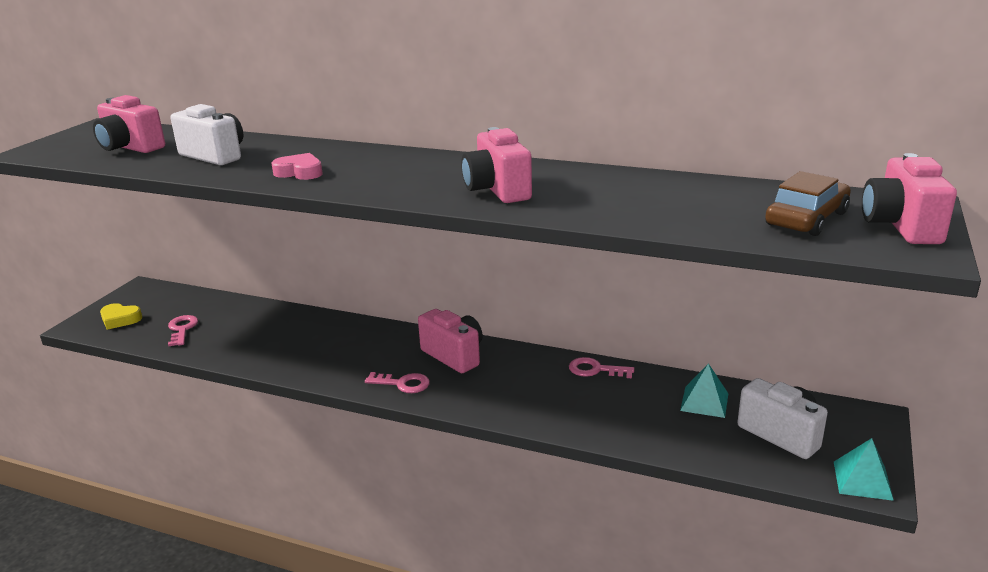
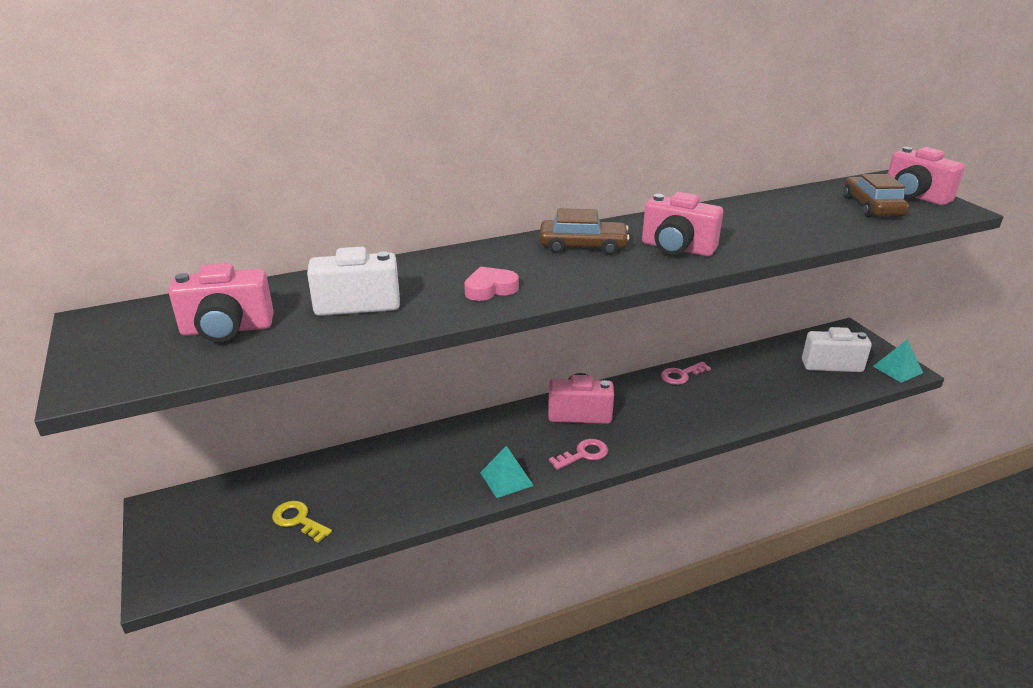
camera: 45 degrees left, 5 degrees up
yellow heart [100,303,142,330] -> none
pink key [168,315,198,346] -> yellow key [272,501,332,543]
turquoise pyramid [680,363,728,418] -> turquoise pyramid moved to [480,446,534,498]
none -> brown car [539,208,630,255]

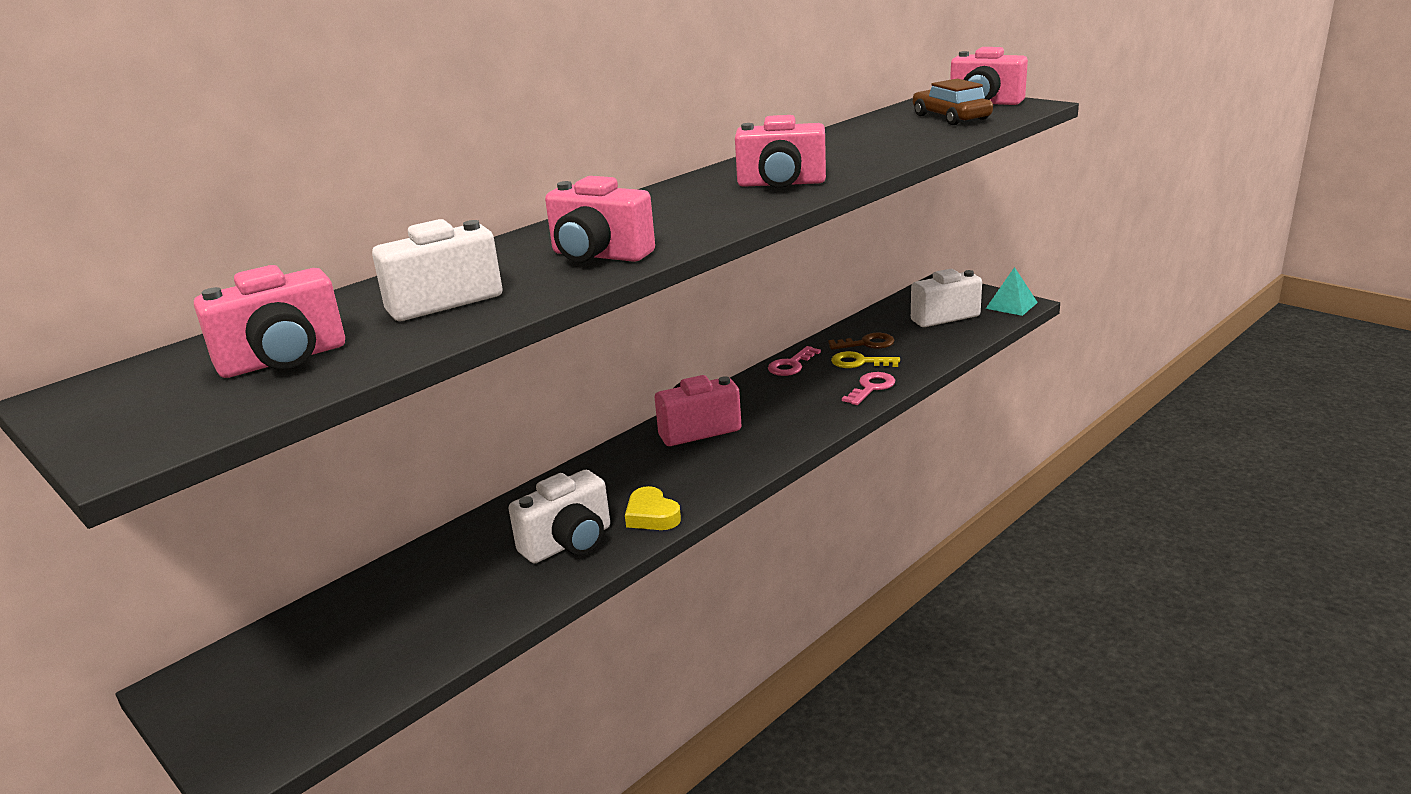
camera: 20 degrees left, 5 degrees down
yellow key [272,501,332,543] -> yellow key moved to [831,351,900,368]
pink heart [464,266,519,301] -> pink camera [545,176,655,262]
turquoise pyramid [480,446,534,498] -> yellow heart [625,486,681,530]
brown car [539,208,630,255] -> none
pink key [549,439,608,470] -> pink key moved to [842,372,895,405]
none -> white camera [509,470,610,564]
none -> brown key [828,333,895,350]

